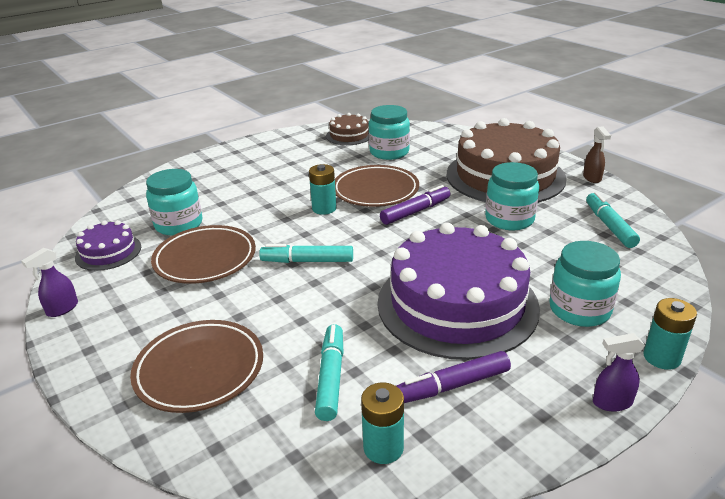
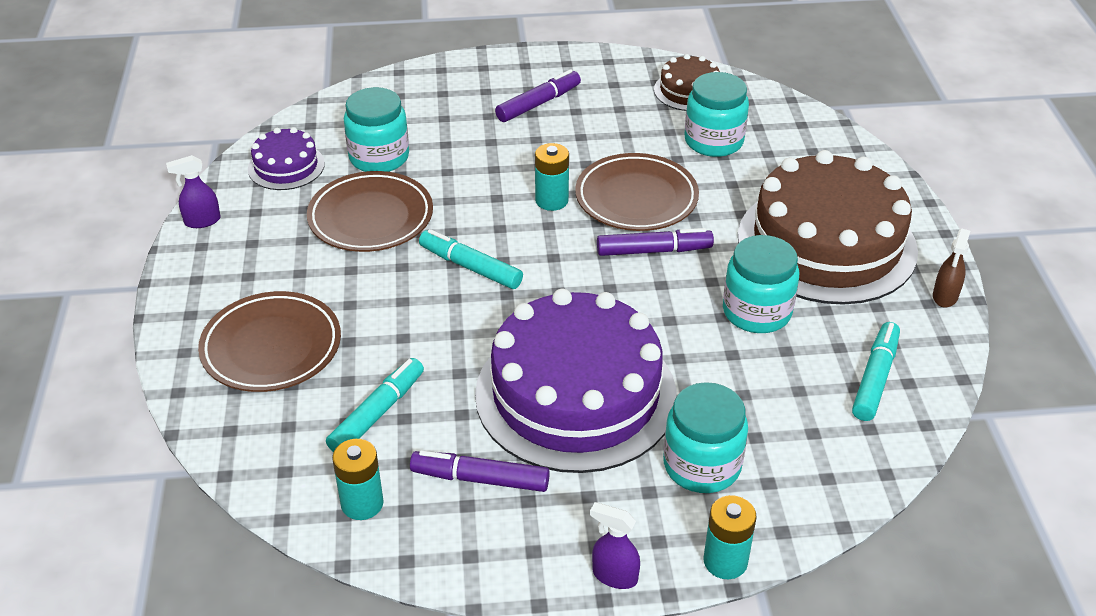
camera: 30 degrees right, 10 degrees up
none -> purple marker [495,69,581,122]

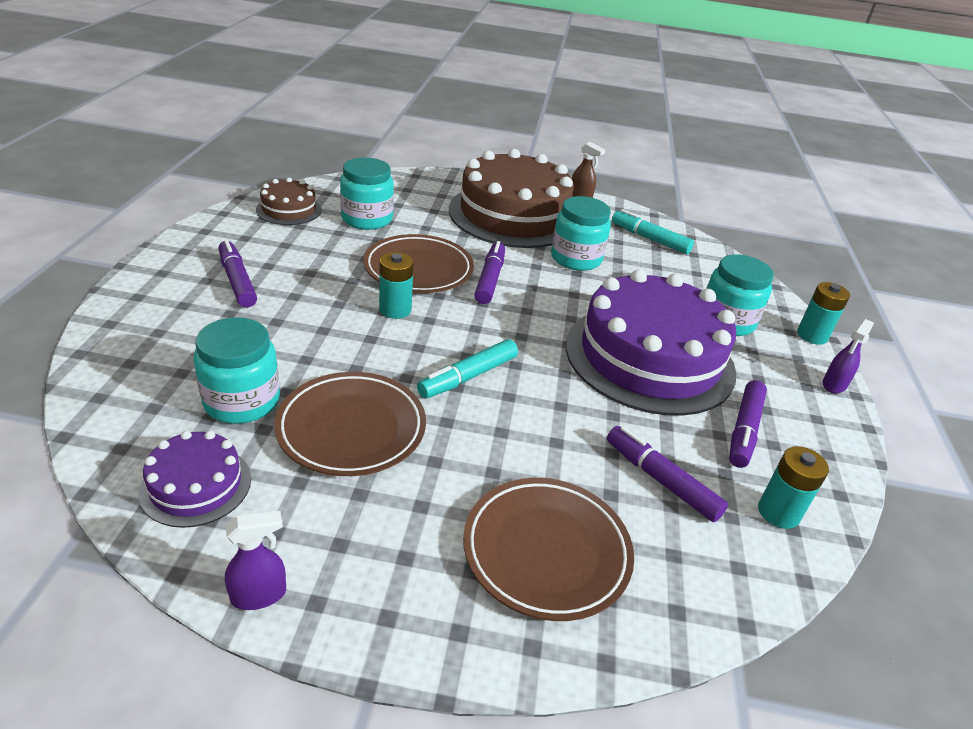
camera: 80 degrees left, 5 degrees down
purple spray bottle [166,155,220,228] -> purple spray bottle turned 105 degrees counterclockwise [225,511,286,610]
turquoise marker [326,358,424,452] -> purple marker [607,426,728,522]

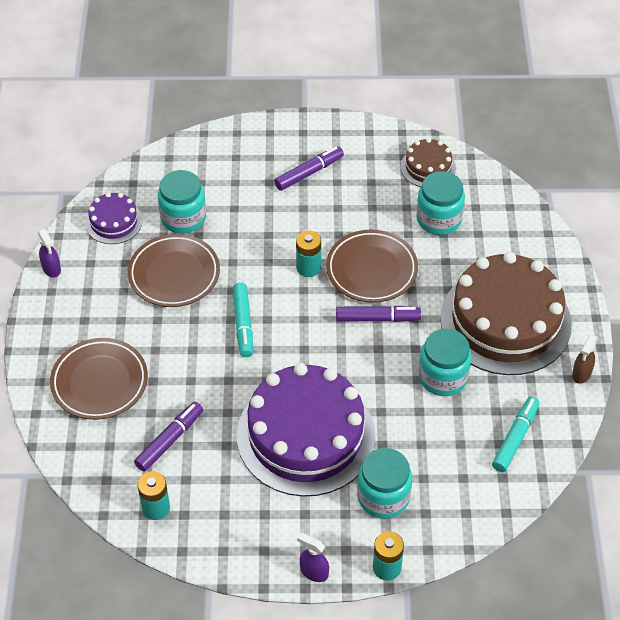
camera: 85 degrees right, 15 degrees up
turquoise marker [417,339,518,398] -> turquoise marker turned 135 degrees counterclockwise [232,282,253,357]
purple marker [729,380,767,468] -> none

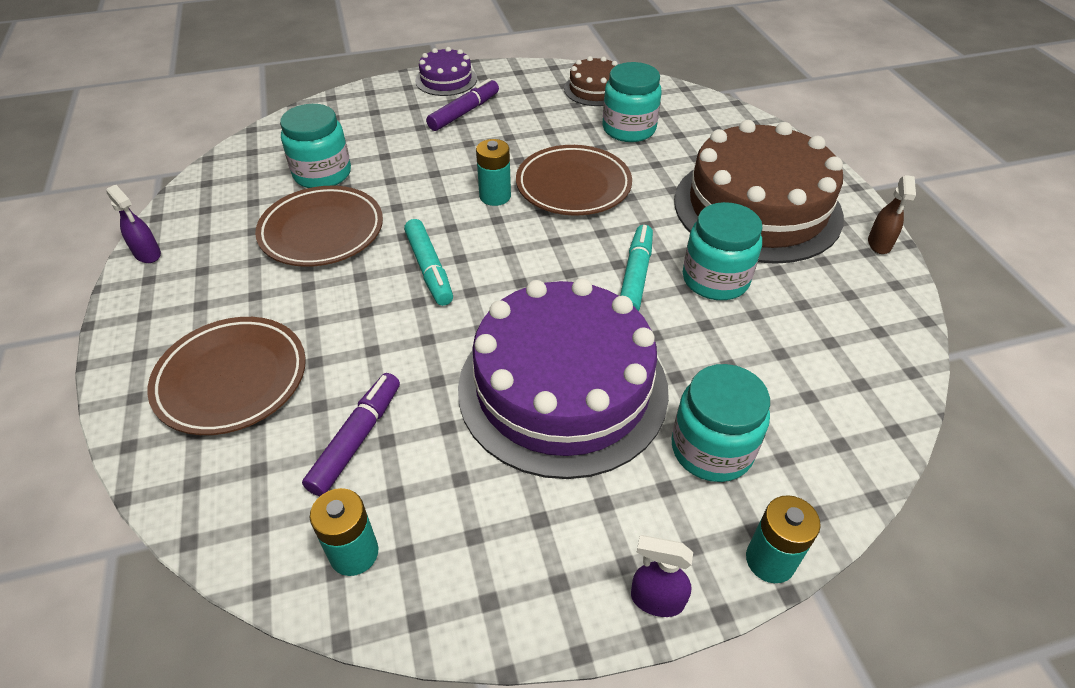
camera: 15 degrees left, 5 degrees down
purple cake [85,192,143,244] -> purple cake moved to [415,47,477,96]
purple marker [336,306,421,322] -> none
turquoise marker [492,396,540,472] -> turquoise marker moved to [620,225,653,311]

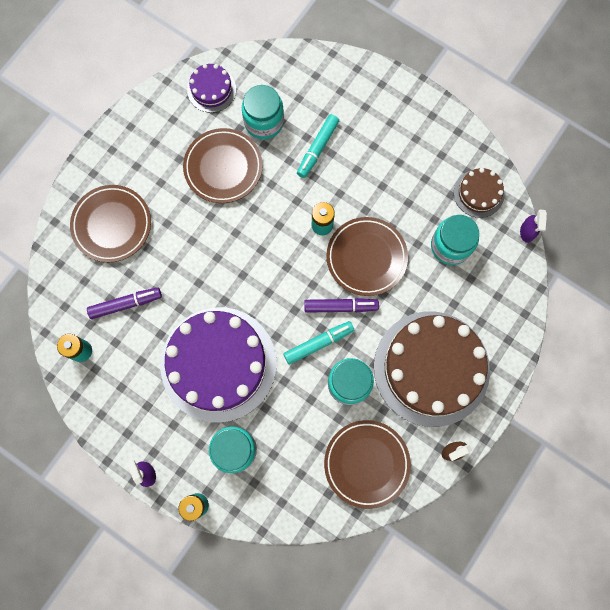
camera: 50 degrees right, 30 degrees up
purple spray bottle [106,185,161,263] -> purple spray bottle moved to [520,210,547,243]
turquoise marker [404,219,453,306] -> turquoise marker moved to [297,114,339,178]
purple cake [415,47,477,96] -> purple cake moved to [187,64,236,113]
purple marker [426,78,499,131] -> purple marker moved to [304,298,379,313]
none -> brown plate [324,420,411,509]

